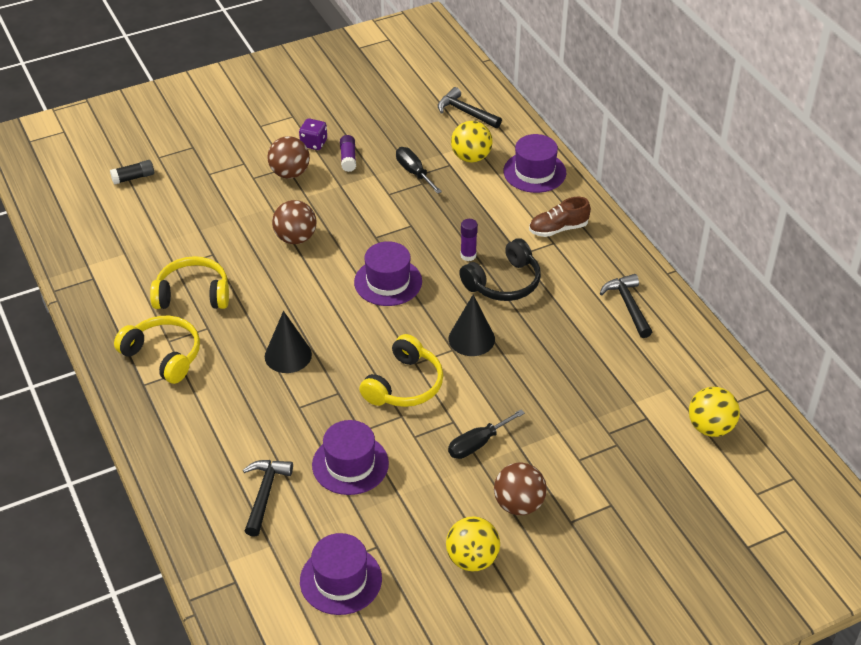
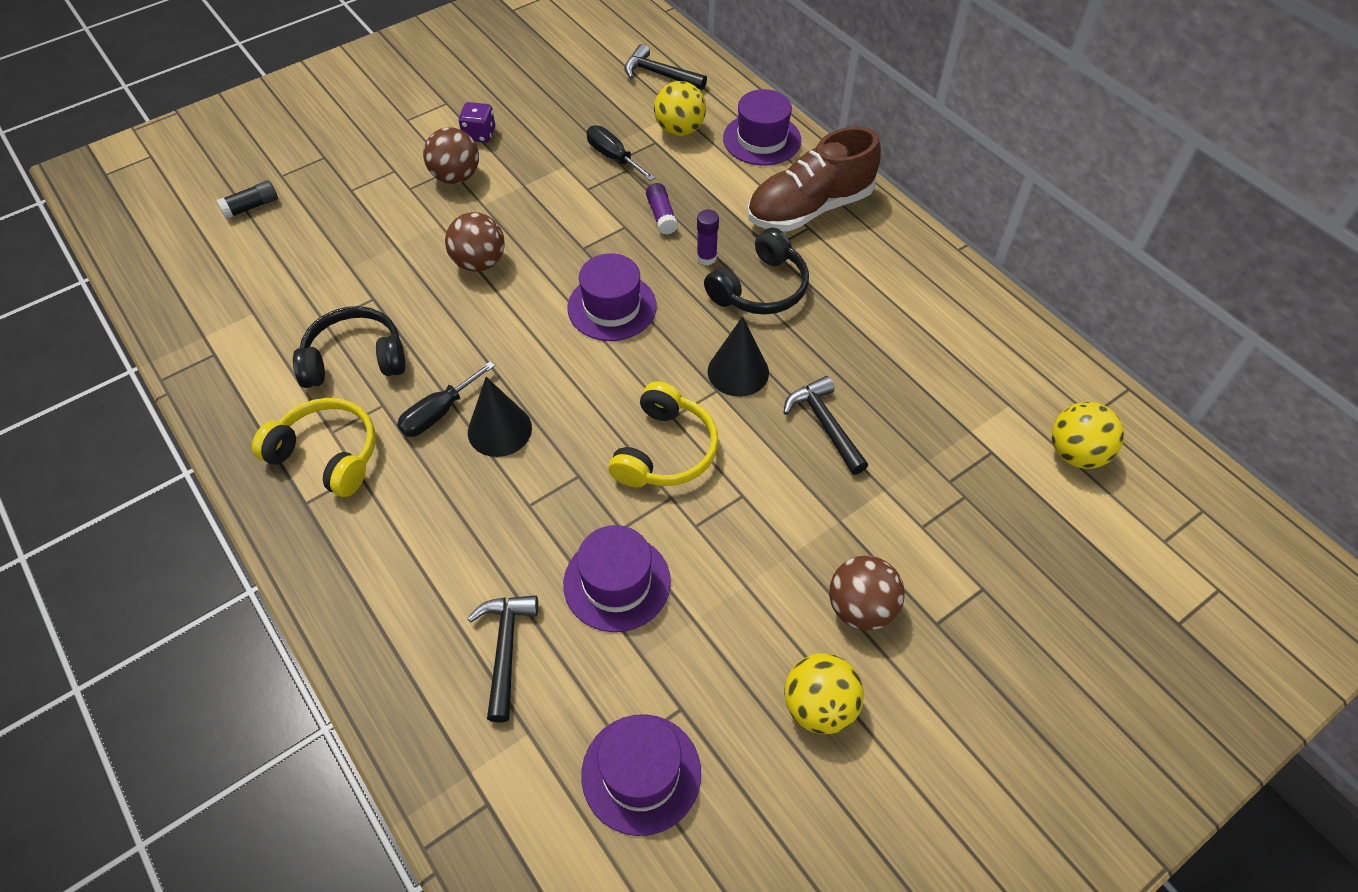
camera: 10 degrees left, 10 degrees up
yellow headphones [150,256,229,309] -> black headphones [293,306,405,388]
purple glue stick [340,135,356,172] -> purple glue stick moved to [646,183,678,235]
black screwdriver [448,409,525,459] -> black screwdriver moved to [397,361,495,437]
brown shoe [529,197,591,237] -> brown shoe [747,126,881,232], size x1.79
black hammer [600,274,652,338] -> black hammer moved to [783,376,868,475]

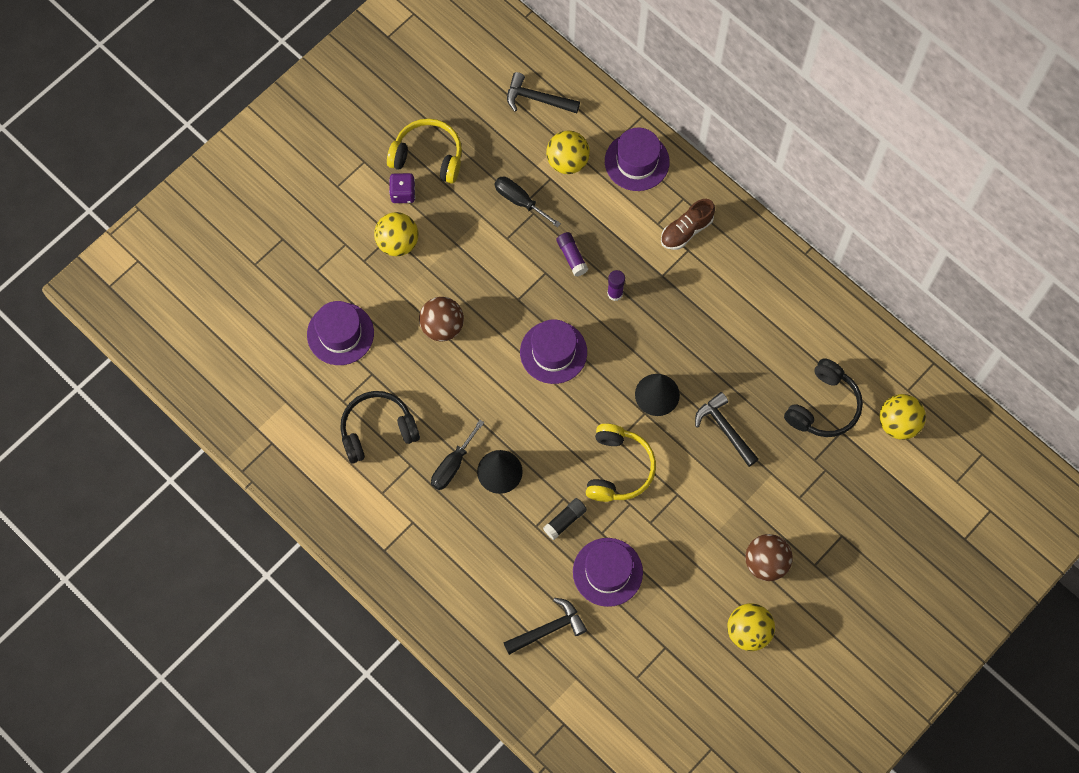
camera: 10 degrees left, 15 degrees up
black glue stick [216,180,278,219] -> black glue stick moved to [543,498,587,540]
yellow headphones [252,398,376,497] -> yellow headphones moved to [387,118,462,184]
brown ball [423,127,479,184] -> yellow ball [374,212,419,256]
black hammer [467,595,538,722] -> black hammer turned 75 degrees clockwise [503,598,587,655]
purple hat [581,714,701,836] -> purple hat moved to [307,301,374,365]
black headphones [704,227,809,315] -> black headphones moved to [784,358,863,437]
brown shoe [747,126,881,232] -> brown shoe [661,199,715,250], size x0.56

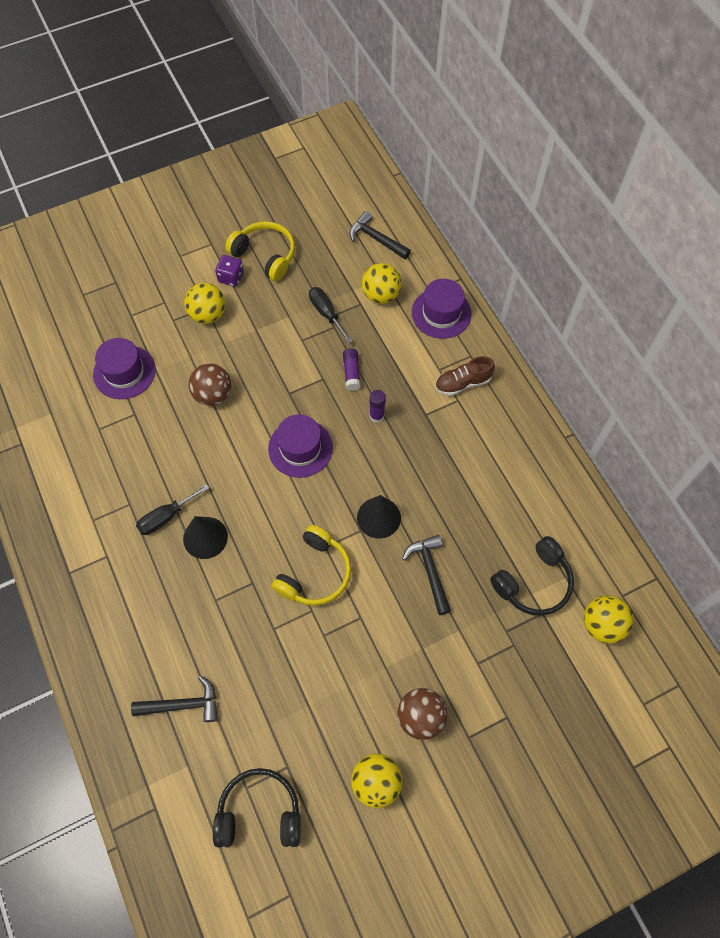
camera: 20 degrees right, 5 degrees down
black headphones [340,391,420,464] -> black headphones moved to [213,768,301,848]
black glue stick [543,498,587,540] -> none
purple hat [573,538,643,607] -> none

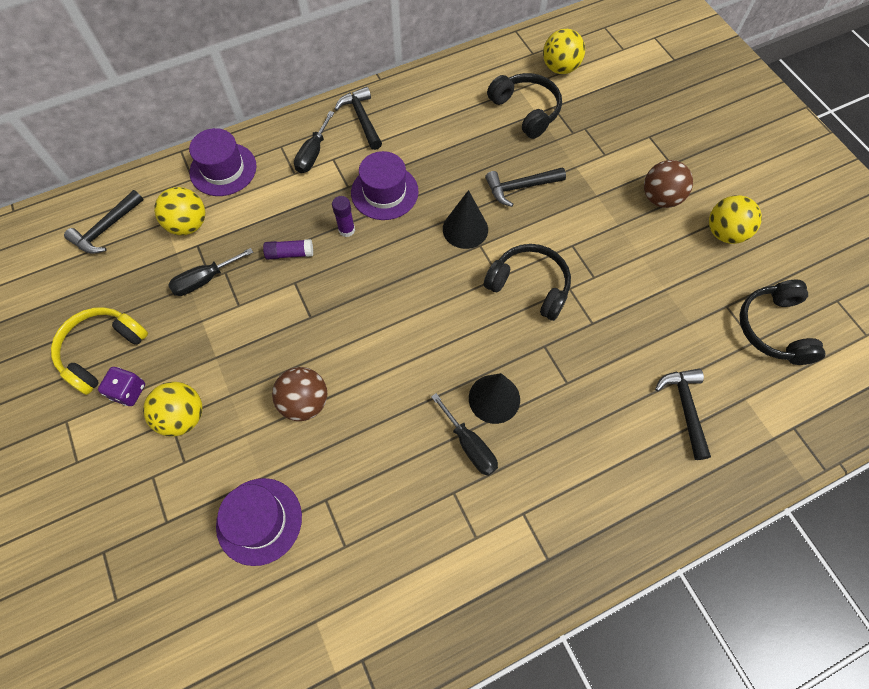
camera: 90 degrees left, 0 degrees up
purple hat [268,414,333,478] -> purple hat moved to [351,151,418,220]
yellow headphones [271,525,351,606] -> black headphones [484,244,571,321]
brown shoe [435,356,495,396] -> black screwdriver [294,111,334,173]
none -> black hammer [335,87,382,150]

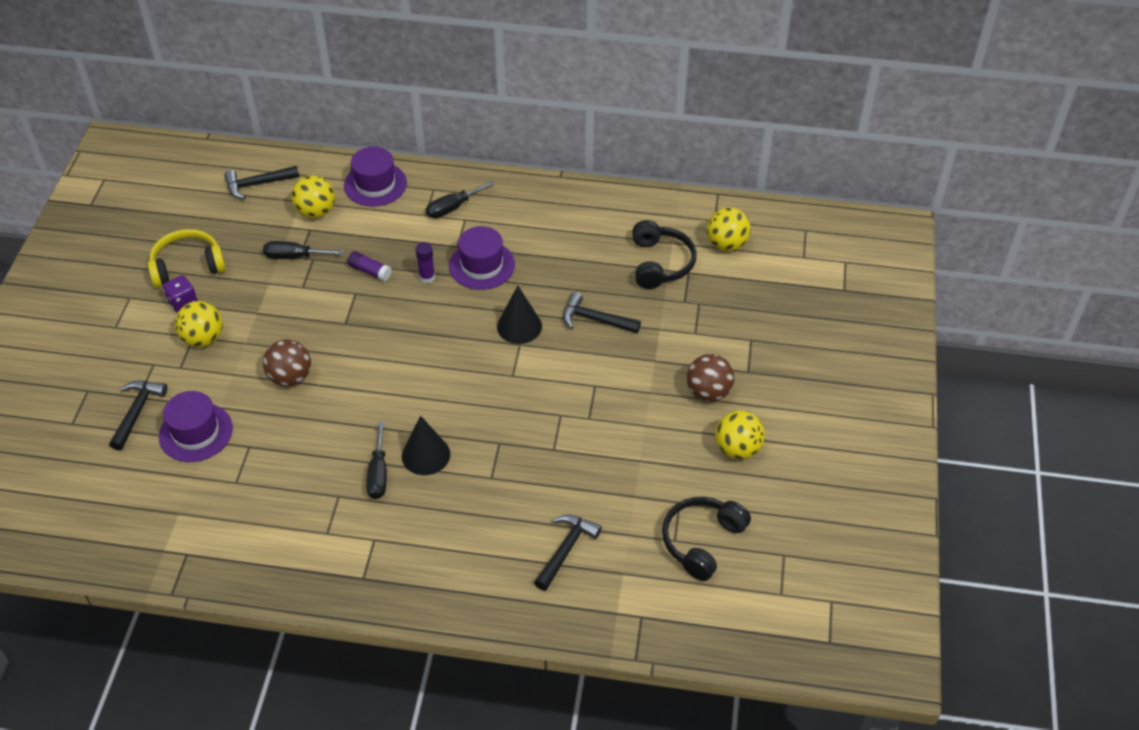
camera: 35 degrees right, 15 degrees down
black hammer [335,87,382,150] -> black hammer moved to [109,381,168,451]
black headphones [484,244,571,321] -> none

